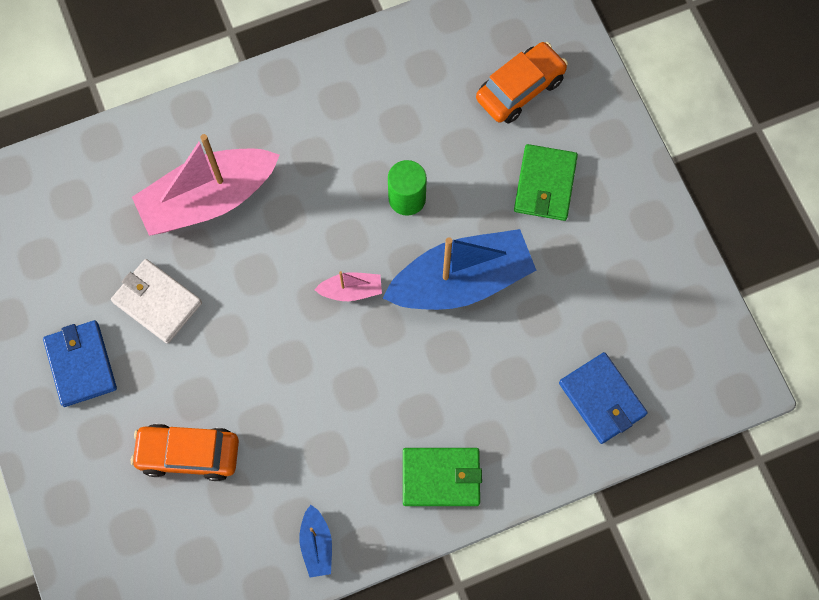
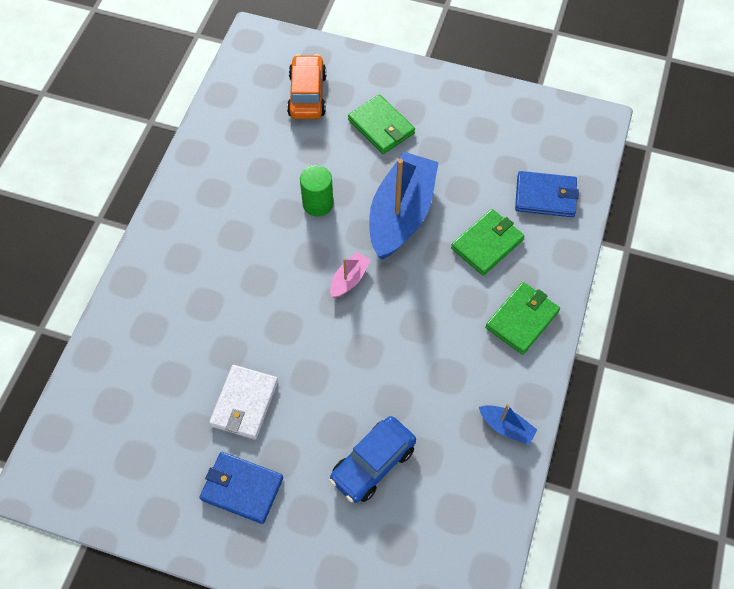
camera: 50 degrees left, 10 degrees down
white wallet [111,259,202,344] -> white wallet turned 60 degrees counterclockwise [209,365,278,440]
orange car [131,424,239,481] -> blue car [329,416,416,503]
pink boat [132,134,280,236] -> none
none -> green wallet [451,209,525,276]

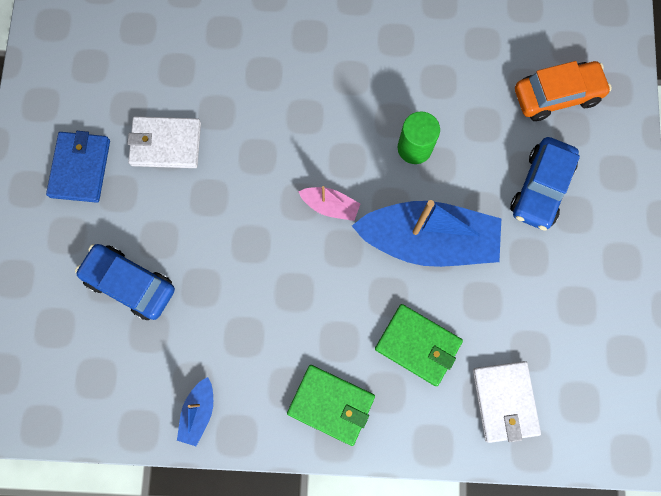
camera: 75 degrees right, 15 degrees up
green wallet [348,94,415,154] -> blue car [510,137,580,231]
blue wallet [515,171,579,217] -> white wallet [473,361,541,443]

